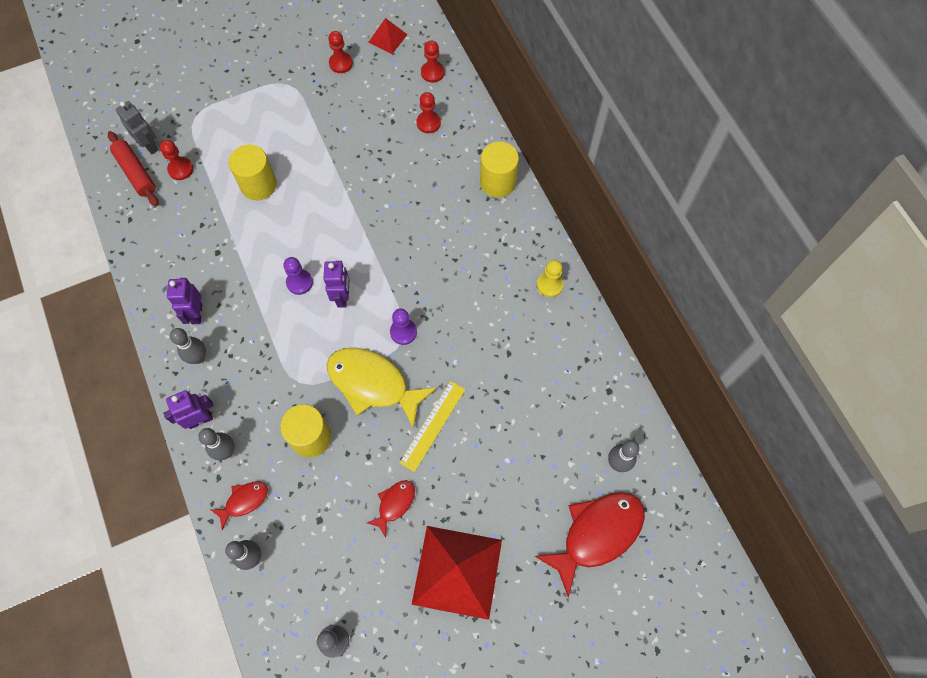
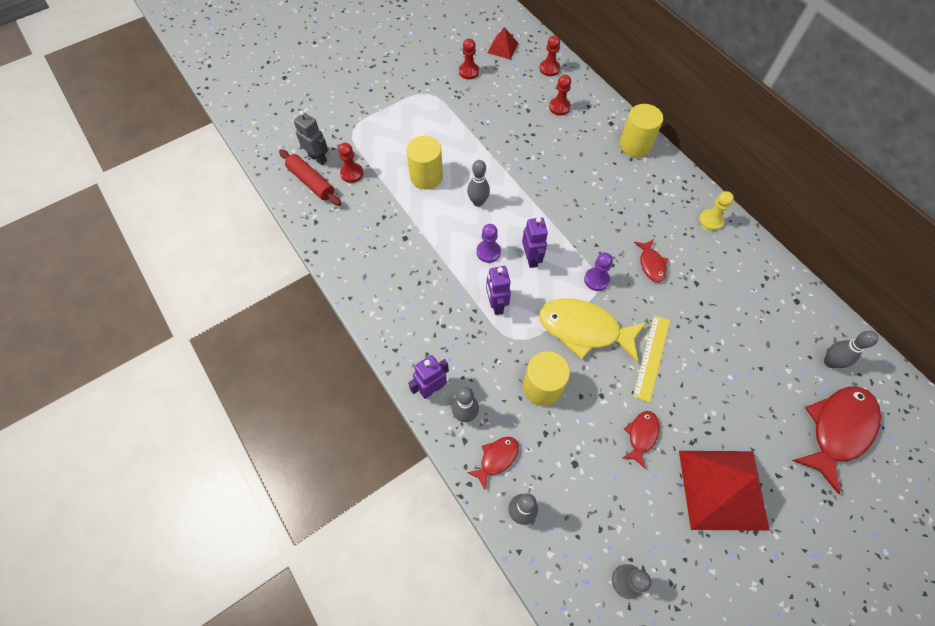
camera: 10 degrees left, 5 degrees down
purple robot [167,278,202,324] -> purple robot moved to [486,266,511,315]
grey bowling pin [170,328,206,364] -> grey bowling pin moved to [467,160,490,207]
none -> red fish [634,239,668,282]

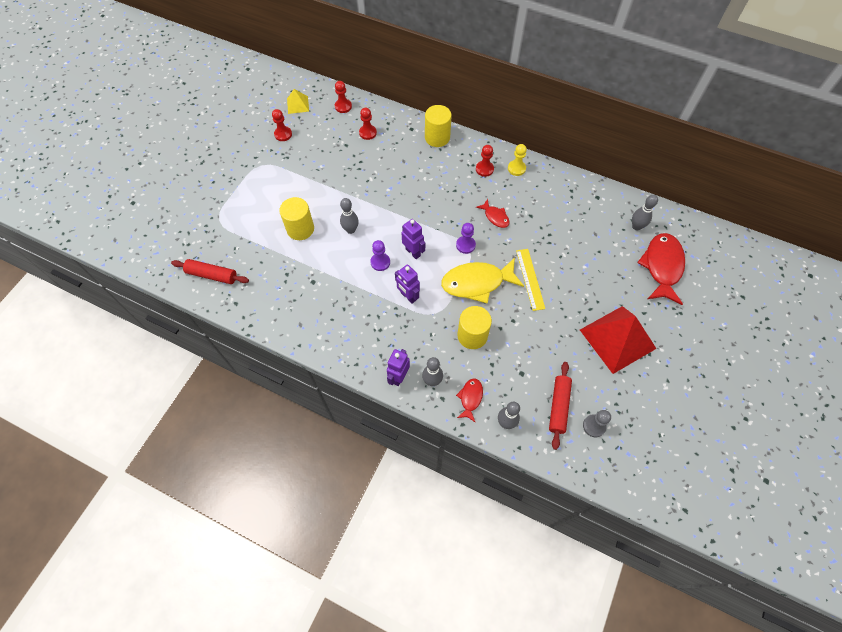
camera: 30 degrees left, 0 degrees up
grey robot [294,110,328,165] -> none
red pawn [338,143,363,183] -> red pawn moved to [476,145,494,177]
red pyramid [487,27,518,59] -> yellow pyramid [287,89,309,114]
red fish [623,411,660,469] -> none
none -> red rolling pin [549,362,572,450]

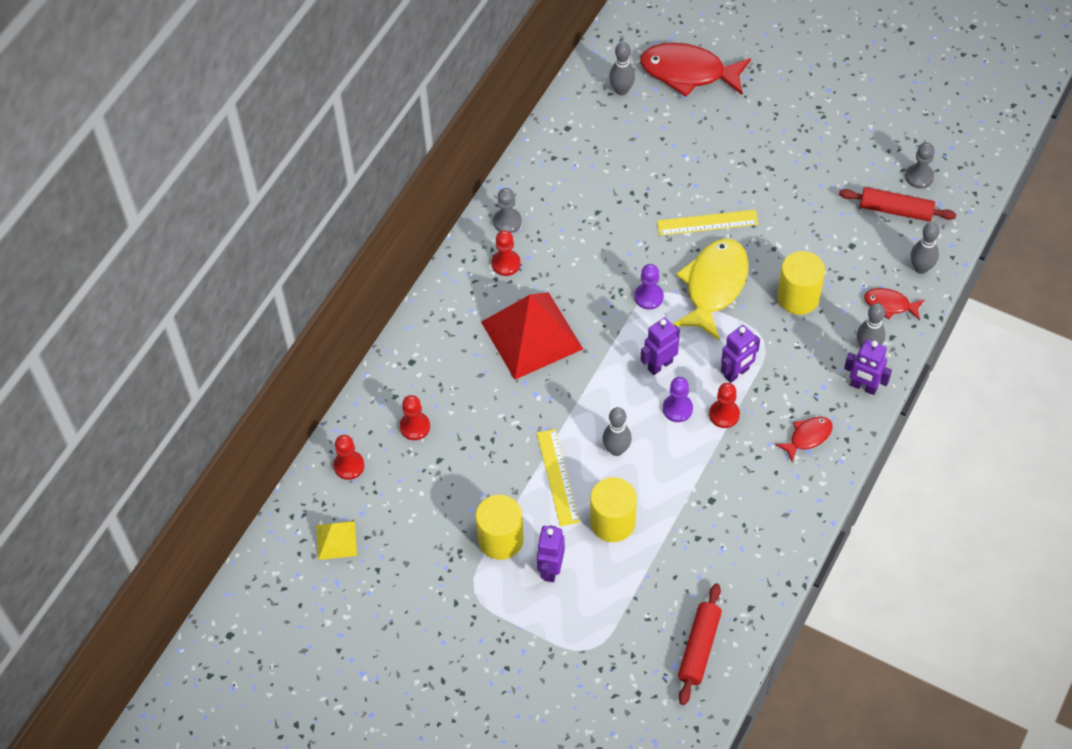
camera: 85 degrees left, 5 degrees down
red pawn [272,109,292,141] -> red pawn moved to [709,383,740,428]
yellow cylinder [425,105,452,147] -> yellow cylinder moved to [476,495,524,560]
yellow fish [441,258,524,304] -> yellow fish turned 150 degrees counterclockwise [673,239,748,341]
red fish [476,199,509,228] -> red fish moved to [775,417,833,462]
yellow pawn [508,144,527,176] -> grey pawn [493,188,522,233]
red pyramid [580,306,657,374] -> red pyramid moved to [481,292,583,380]
none -> yellow ruler [537,429,579,526]
none -> purple robot [537,525,565,582]

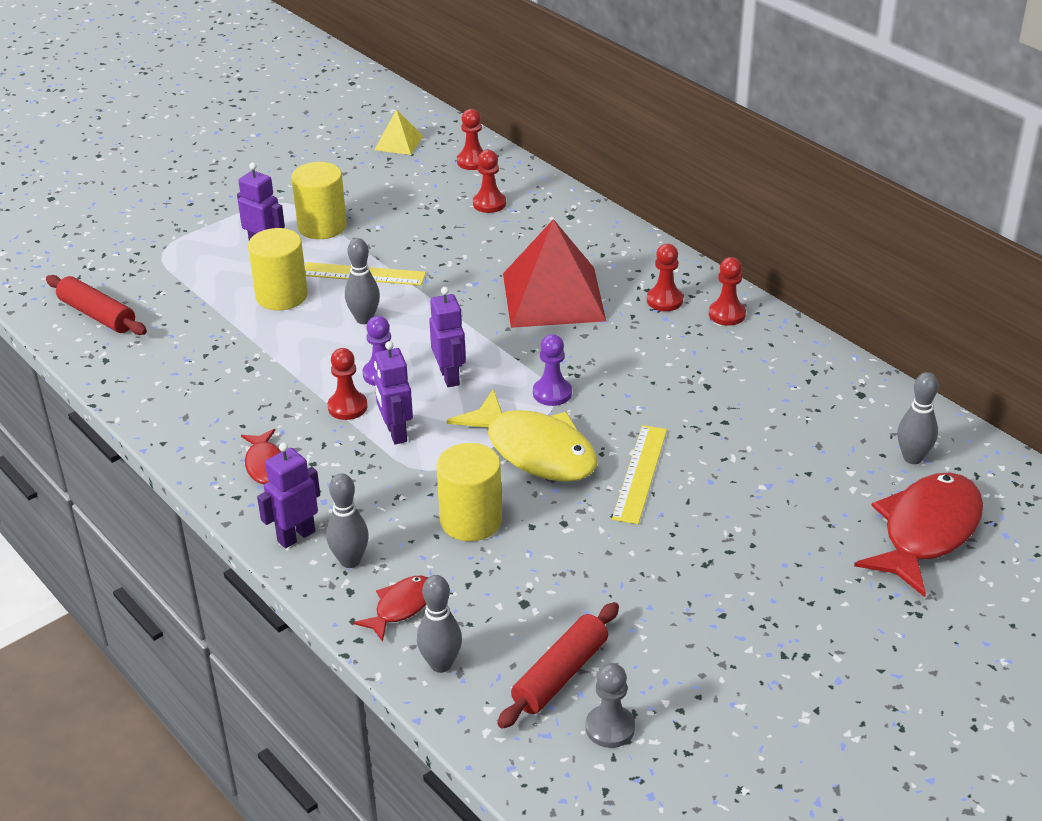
camera: 110 degrees right, 20 degrees down
grey pawn [493,188,522,233] -> red pawn [709,257,746,326]

